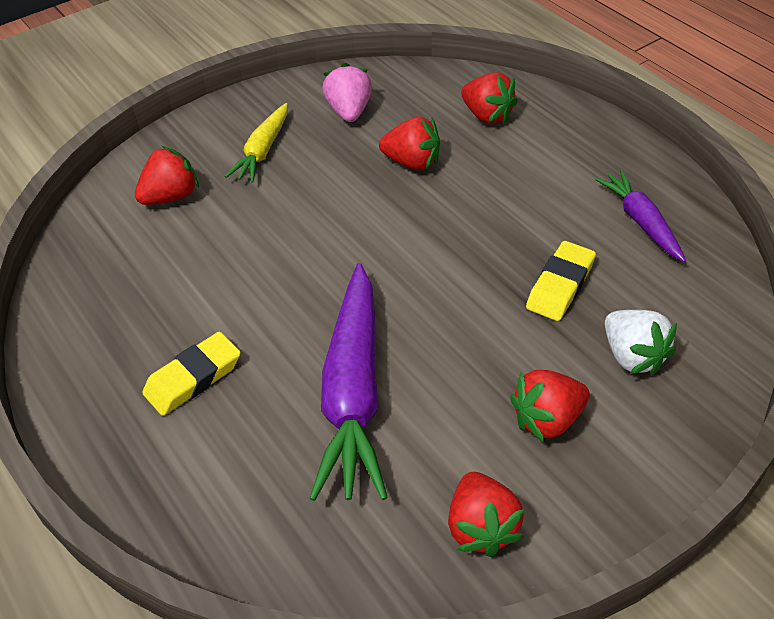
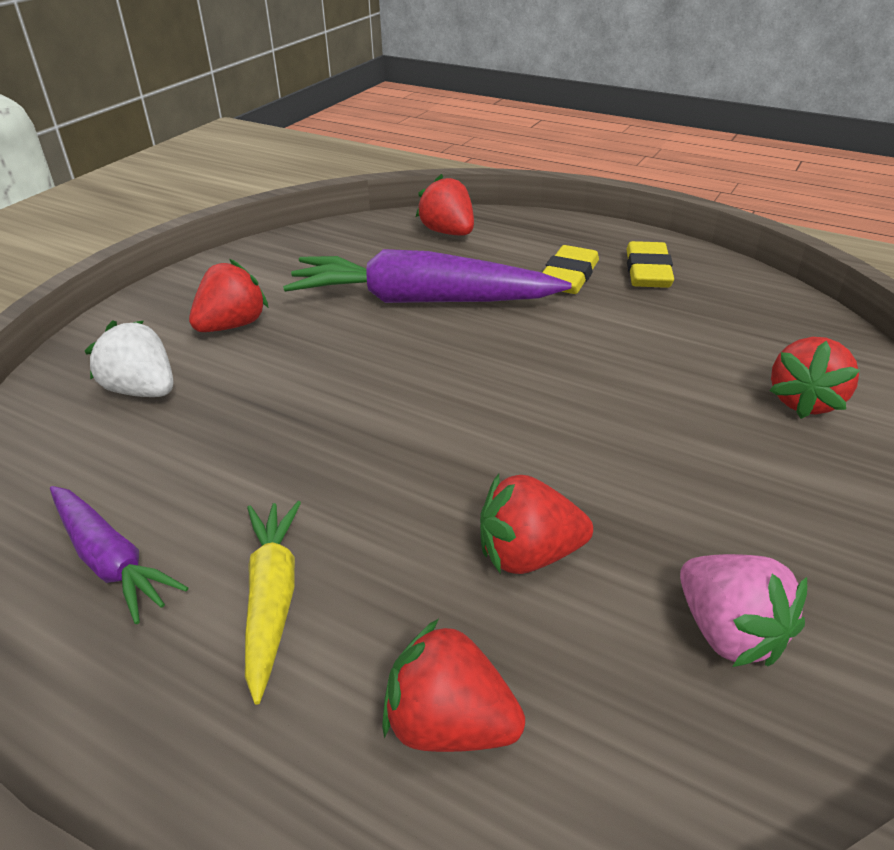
camera: 155 degrees right, 10 degrees down
yellow carrot [225,103,288,183] -> yellow carrot moved to [245,501,301,705]
purple carrot [309,263,388,501] -> purple carrot turned 60 degrees counterclockwise [283,249,572,303]
red strawberry [448,472,524,557] -> red strawberry moved to [416,174,474,236]
yellow eraser [526,241,596,321] -> yellow eraser moved to [626,241,674,288]

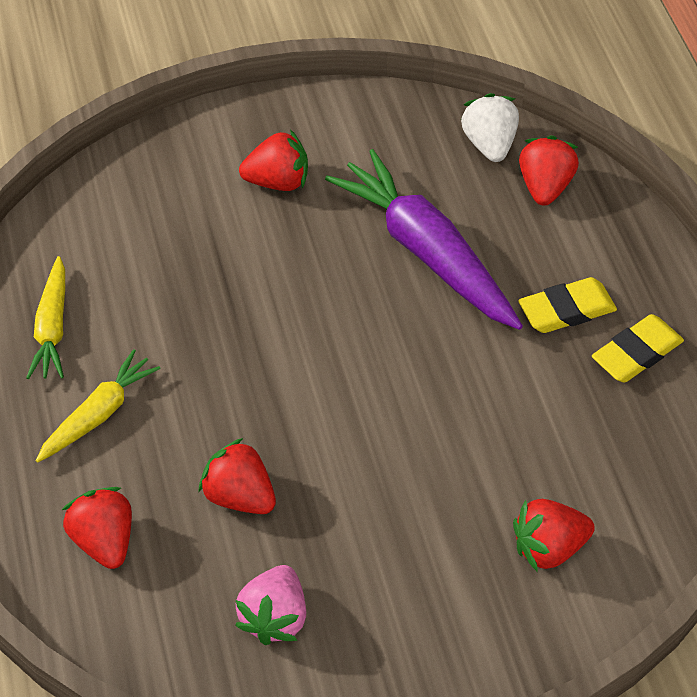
camera: 45 degrees right, 15 degrees up
purple carrot [50,486,188,624] -> yellow carrot [26,256,65,379]
white strawberry [85,320,173,397] -> white strawberry moved to [461,93,519,162]

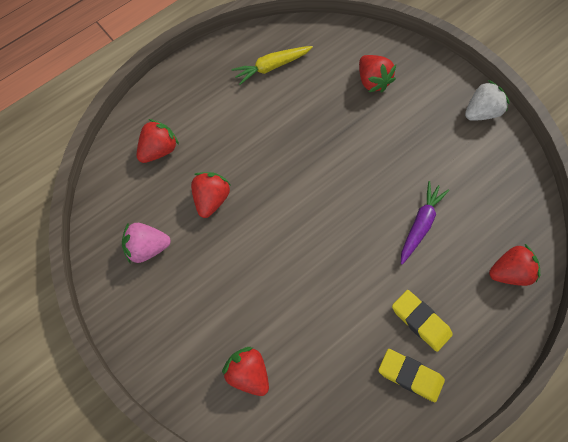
camera: 65 degrees right, 15 degrees up
yellow carrot [36,349,161,463] -> none
red strawberry [239,129,308,191] -> red strawberry moved to [359,55,396,92]
purple carrot [325,149,523,330] -> purple carrot [401,181,449,265], size x0.55
white strawberry [461,93,519,162] -> white strawberry moved to [465,80,510,121]

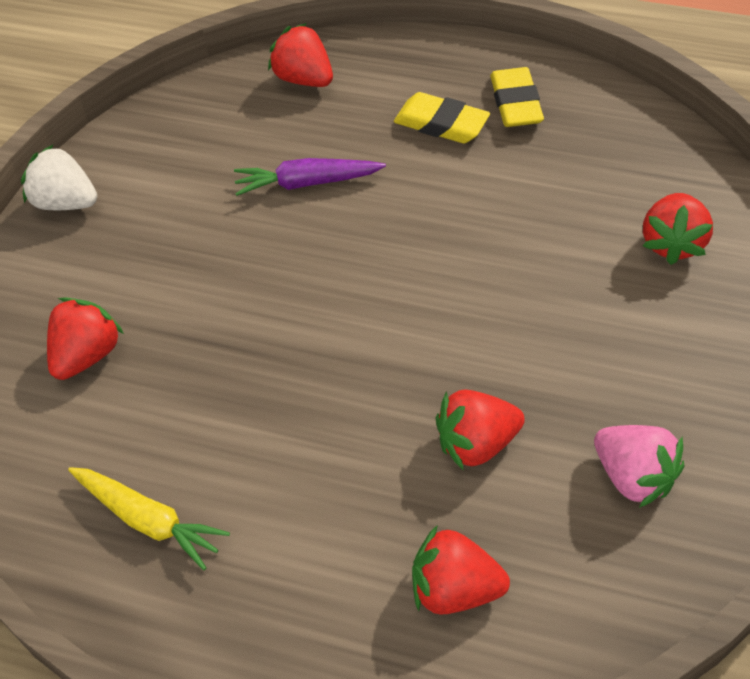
camera: 120 degrees left, 15 degrees down
yellow eraser [392,290,453,352] -> yellow eraser turned 75 degrees counterclockwise [394,92,490,143]

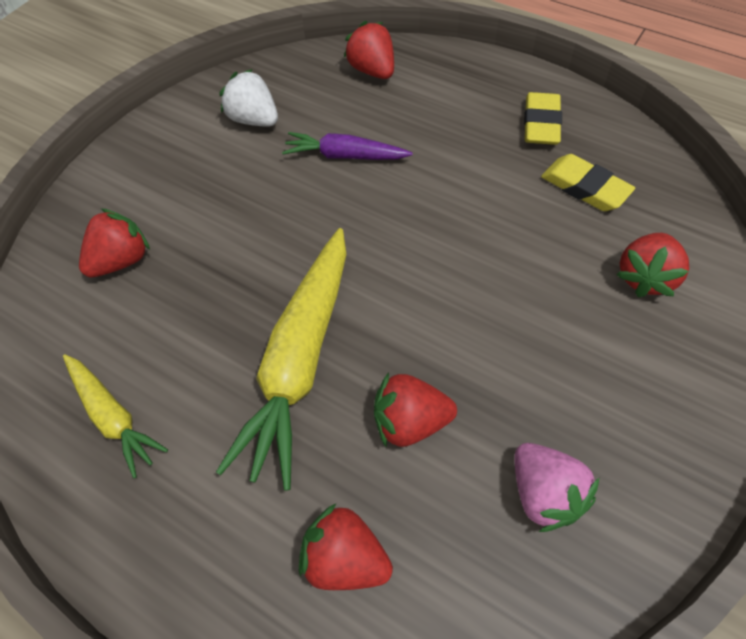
camera: 15 degrees right, 5 degrees up
white strawberry [21,144,97,210] -> white strawberry moved to [219,69,278,127]
yellow eraser [394,92,490,143] -> yellow eraser moved to [541,154,635,211]
none -> yellow carrot [216,228,346,491]

